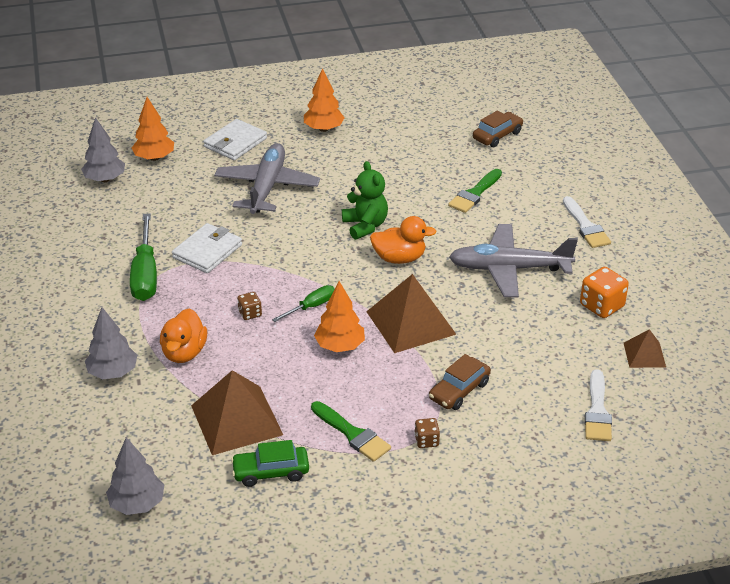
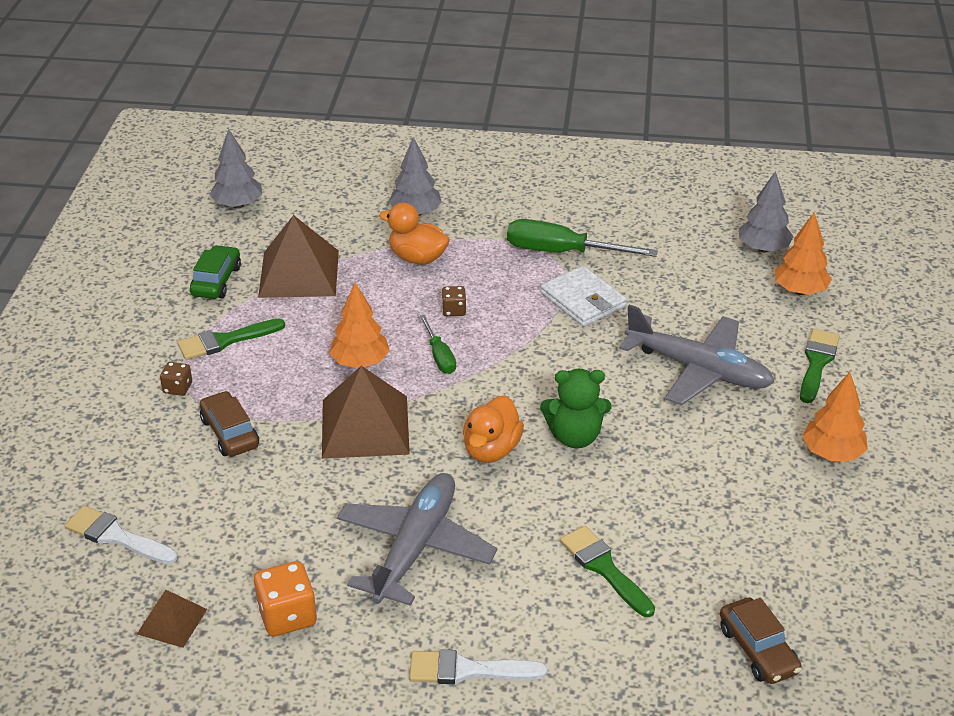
camera: 110 degrees right, 0 degrees up
white wallet [203,119,267,160] -> green brush [800,329,840,403]

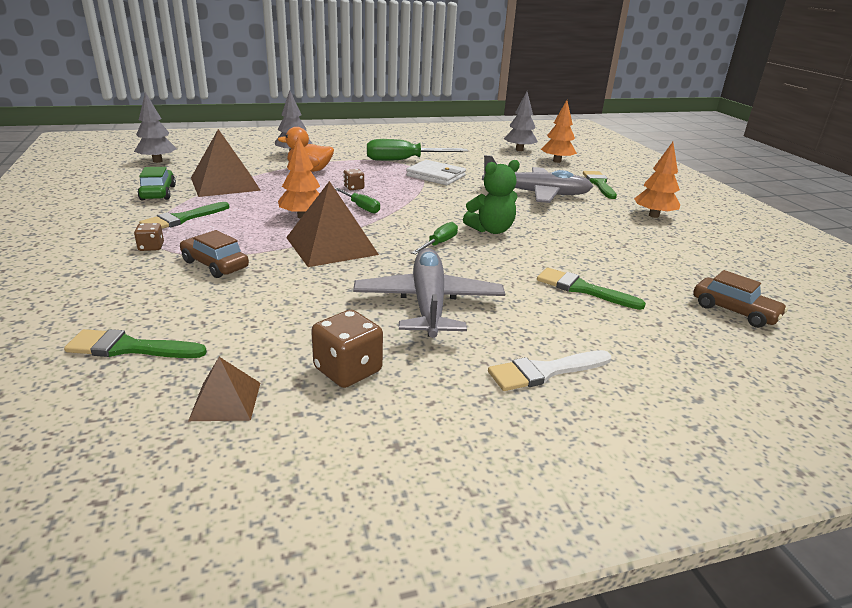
camera: 25 degrees left, 10 degrees down
white brush [65,506,178,564] -> green brush [64,329,207,358]
orange dice [254,561,317,637] -> brown dice [311,310,383,388]
orange duck [463,395,524,463] -> green screwdriver [411,222,458,254]

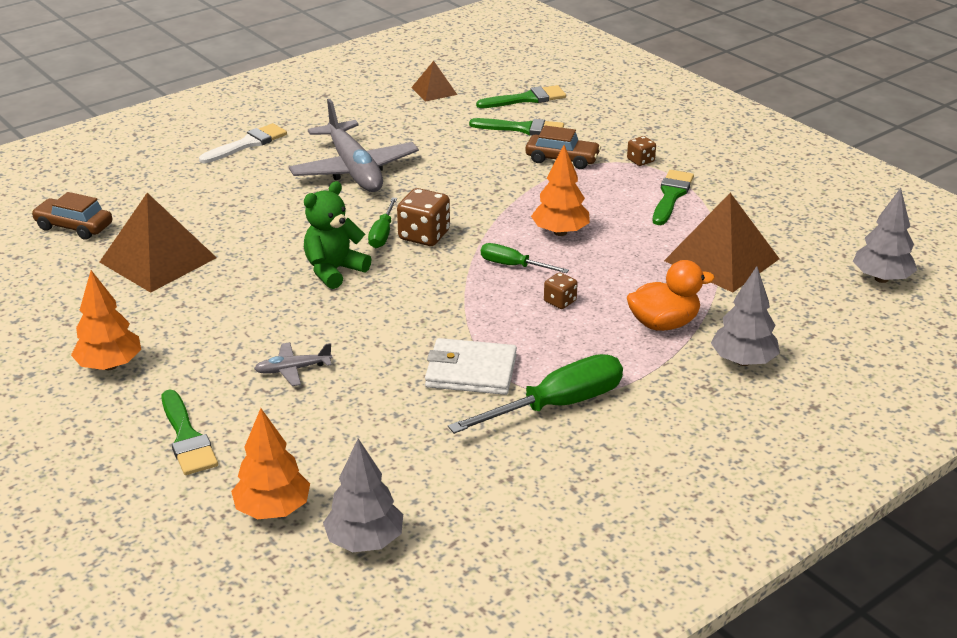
camera: 160 degrees right, 5 degrees up
green car [138,167,176,200] -> none
brown pyramid [286,181,379,267] -> brown pyramid moved to [100,193,217,293]
brown dice [311,310,383,388] -> brown dice moved to [397,188,450,246]
grey plane [482,155,593,203] -> grey plane [254,342,332,386], size x0.44
green brush [537,267,646,310] -> green brush moved to [469,118,564,135]

